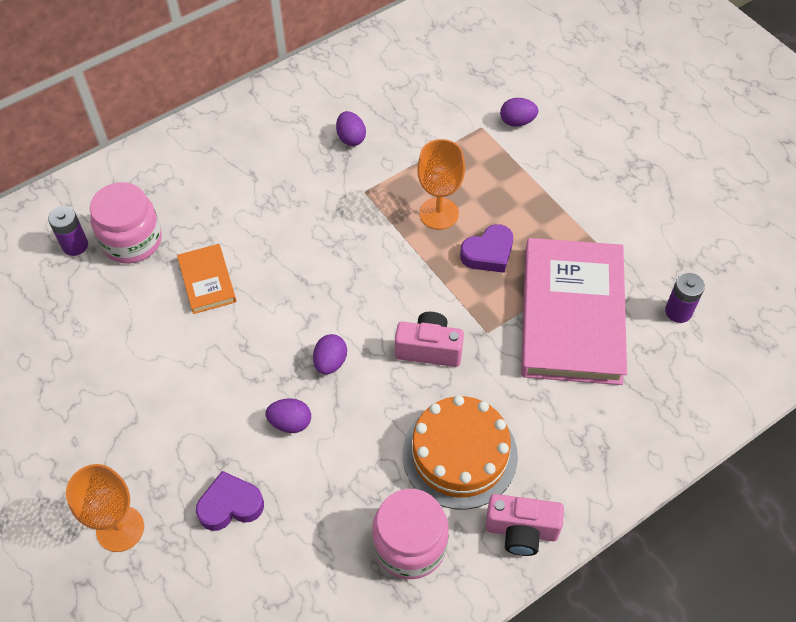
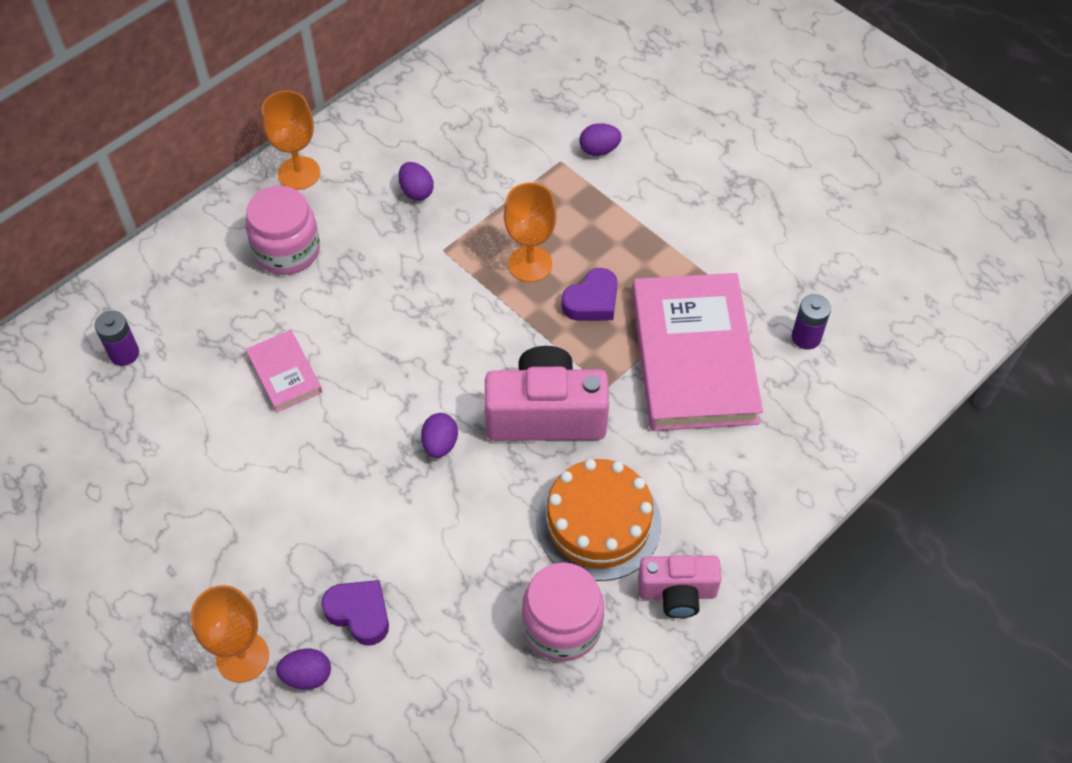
camera: 10 degrees left, 0 degrees up
pink jar [90,182,162,264] -> pink jar moved to [246,186,320,275]
orange book [177,244,236,314] -> pink book [246,330,322,412]
purple heart [196,471,264,531] -> purple heart turned 60 degrees clockwise [321,580,389,645]
purple egg [265,398,311,433] -> purple egg moved to [276,649,331,690]
pink camera [395,312,464,367] -> pink camera [485,346,609,441], size x1.64
none -> orange goblet [261,91,320,190]

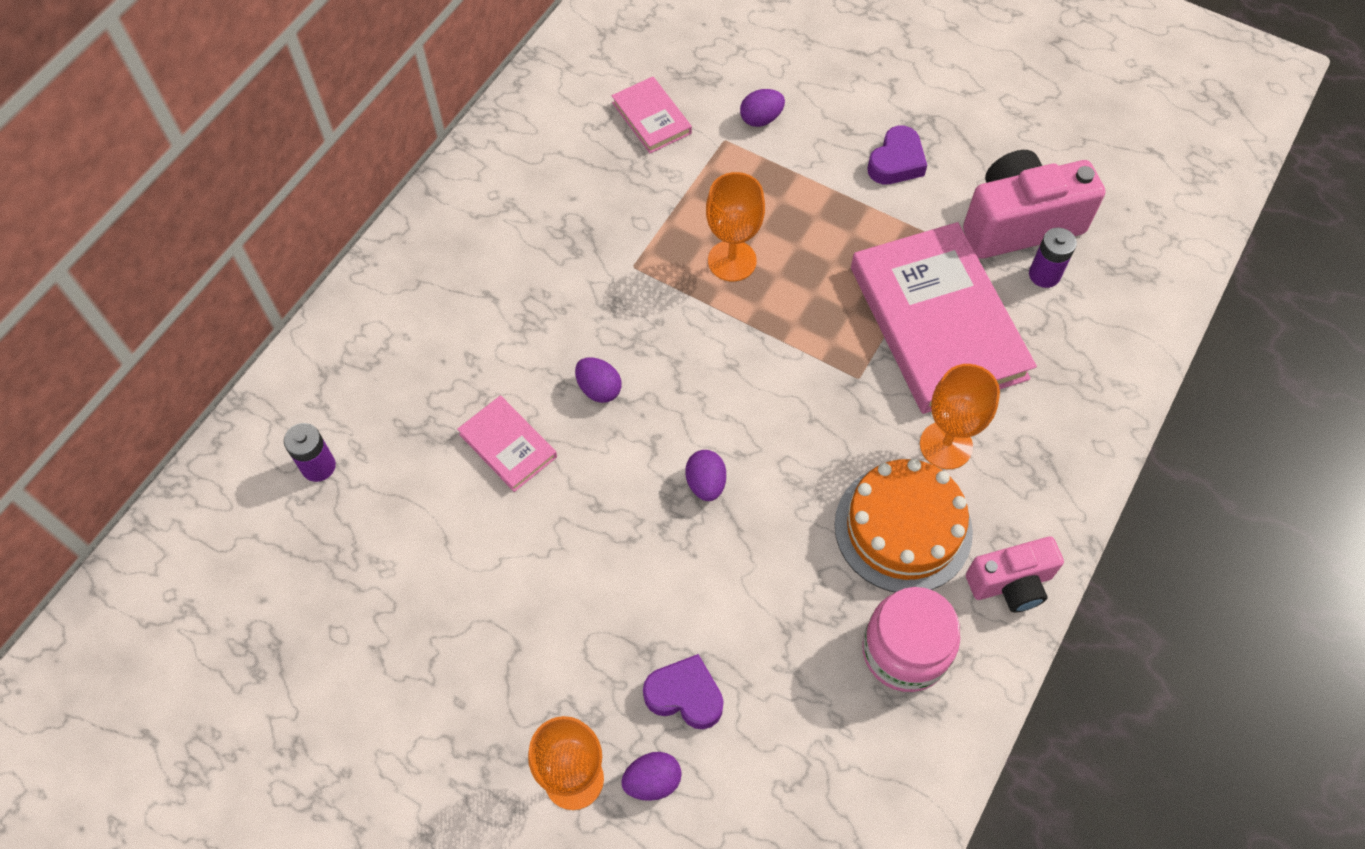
camera: 15 degrees left, 5 degrees up
pink jar [246,186,320,275] -> none
orange goblet [261,91,320,190] -> orange goblet moved to [920,364,1000,469]
purple egg [398,162,434,201] -> purple egg moved to [575,357,621,403]
pink camera [485,346,609,441] -> pink camera moved to [963,150,1105,259]
purple heart [561,268,618,321] -> purple heart moved to [867,126,927,184]
none -> pink book [612,76,692,153]

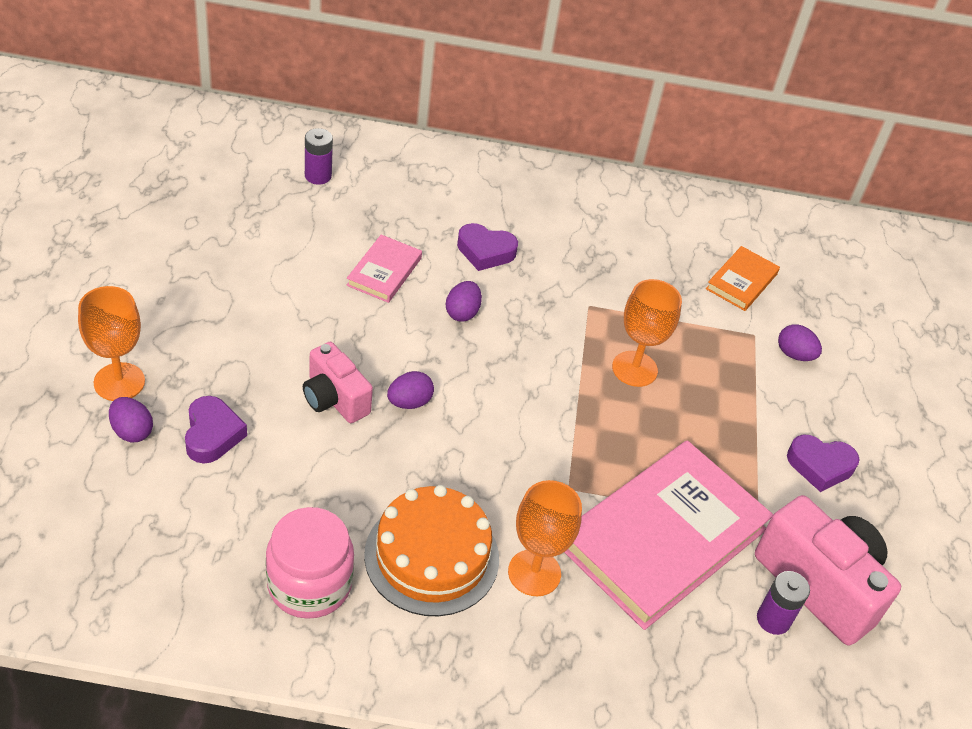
camera: 60 degrees right, 15 degrees down
pink book [612,76,692,153] -> orange book [706,246,780,311]
pink camera [966,536,1064,612] -> pink camera moved to [303,342,373,423]
none -> purple heart [457,223,518,271]

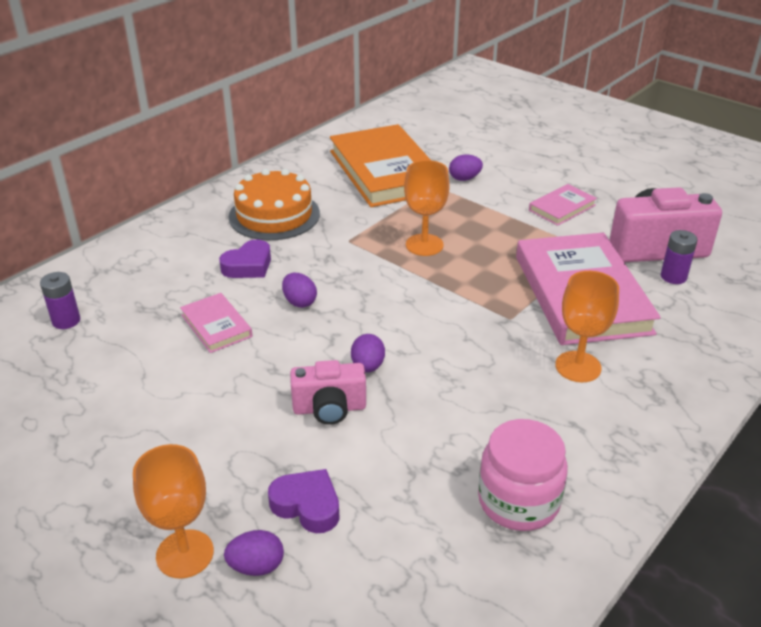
camera: 50 degrees left, 10 degrees down
orange cake [364,485,499,616] -> orange cake moved to [228,169,320,240]
orange book [706,246,780,311] -> orange book [330,124,430,207], size x2.17
purple heart [787,435,860,492] -> pink book [529,184,597,226]

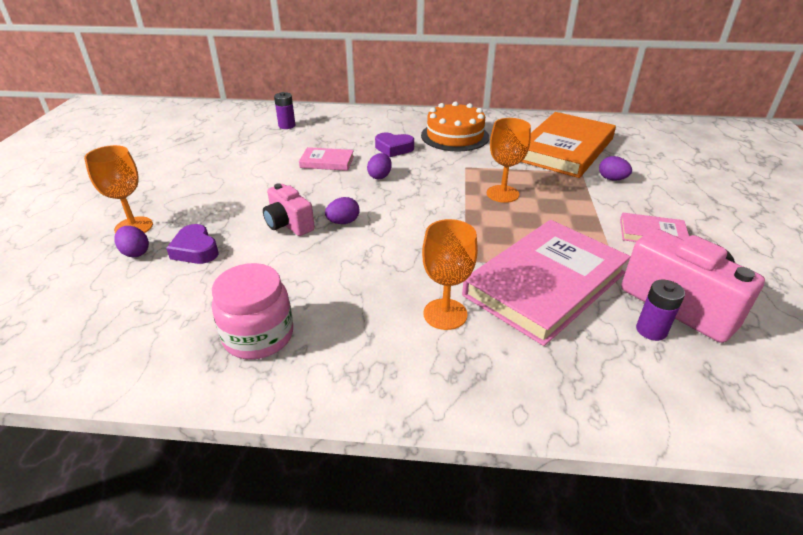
camera: 55 degrees right, 0 degrees up
pink book [180,293,253,353] -> pink book turned 75 degrees clockwise [299,147,354,171]
purple heart [268,469,340,533] -> purple heart turned 150 degrees clockwise [166,224,219,264]

